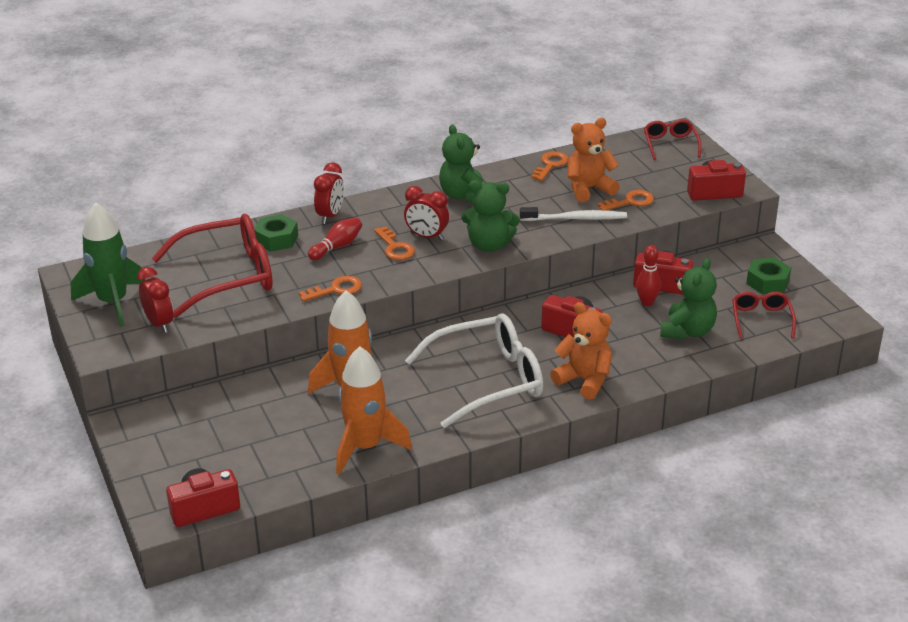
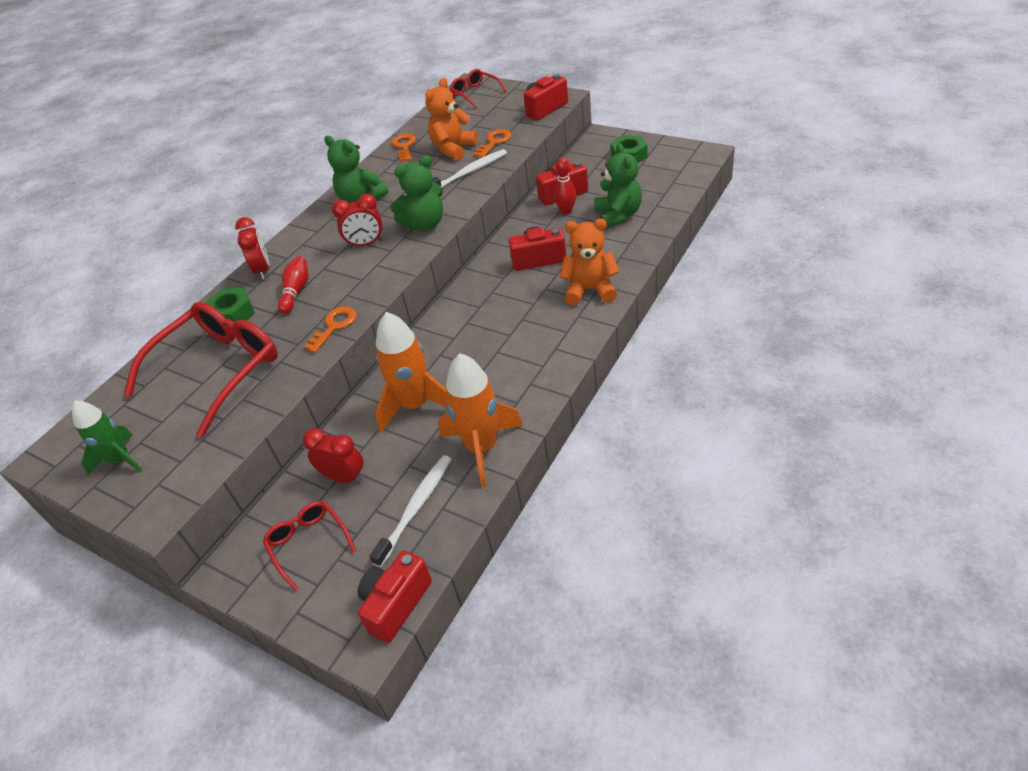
camera: 30 degrees left, 10 degrees up
green rocket [71,202,145,327] -> green rocket [72,401,142,476], size x0.65
red clock [137,267,173,333] -> red clock moved to [303,428,364,483]
orange key [374,226,415,260] -> none
white glasses [405,313,543,428] -> none
red glasses [732,292,796,339] -> red glasses moved to [263,501,356,591]
none -> white toothbrush [369,455,451,567]

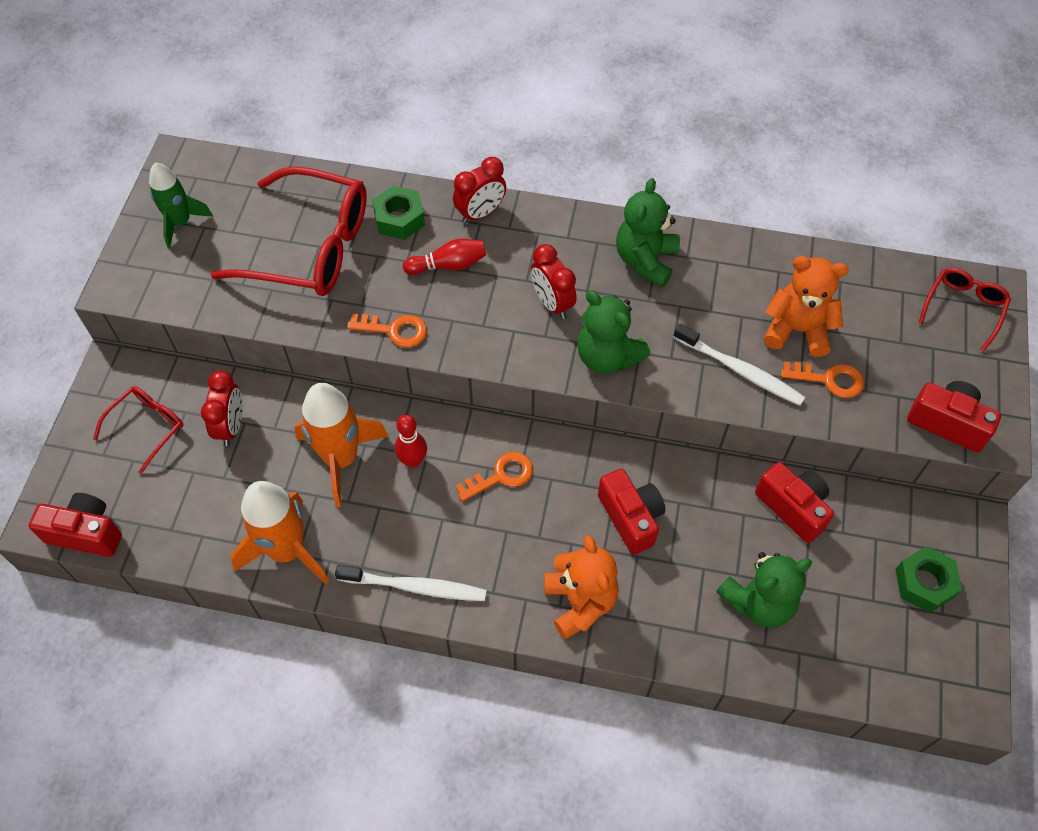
camera: 65 degrees right, 15 degrees up
white toothbrush [369,455,451,567] -> white toothbrush moved to [335,565,487,601]
orange key [391,134,416,162] -> orange key moved to [456,452,533,501]
red bowling pin [554,157,576,214] -> red bowling pin moved to [395,414,427,468]

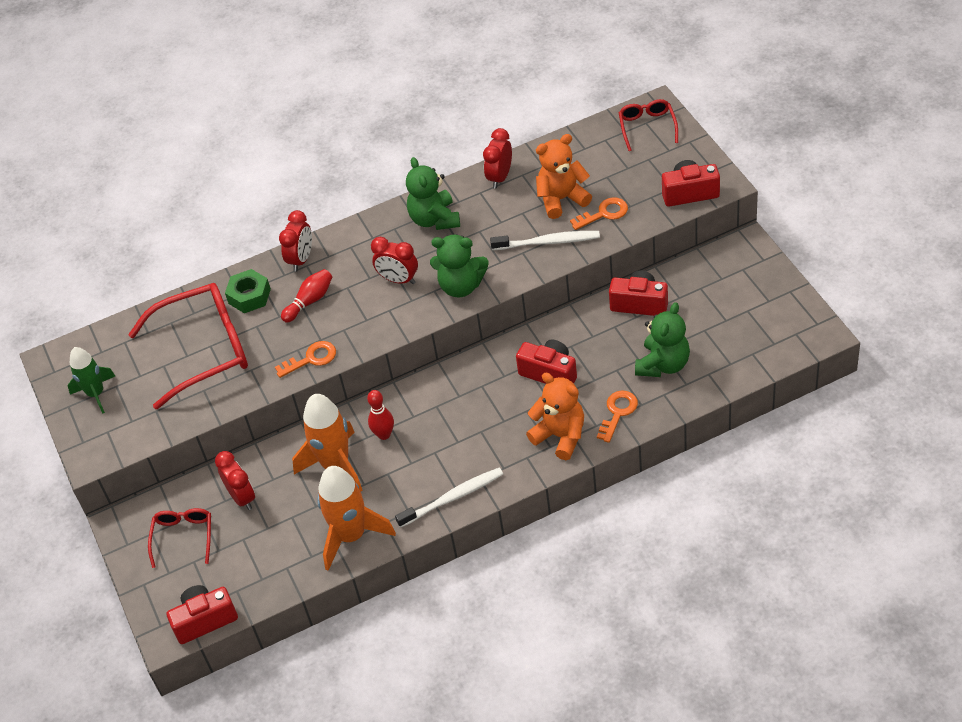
camera: 30 degrees left, 10 degrees down
orange key [456,452,533,501] -> orange key moved to [597,391,638,443]
green nut [895,546,962,613] -> none
none -> red clock [483,128,512,189]

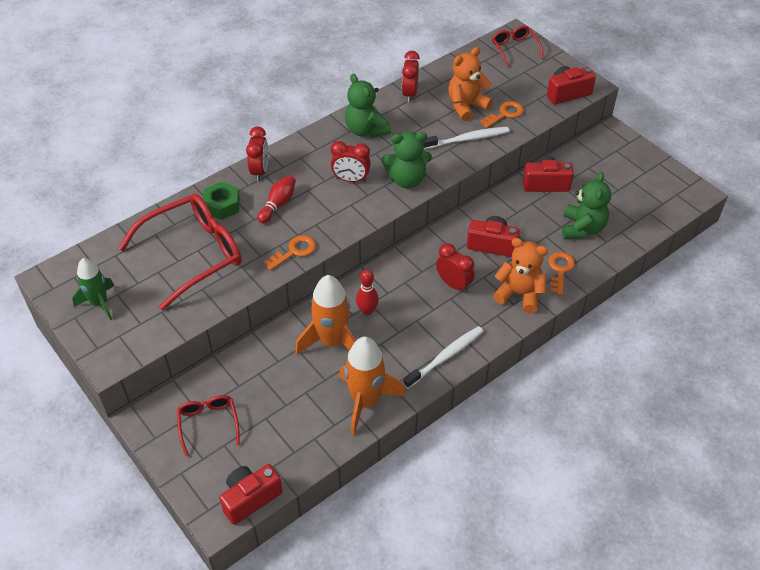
camera: 20 degrees left, 0 degrees up
red clock [215,451,255,510] -> red clock moved to [436,243,475,293]

